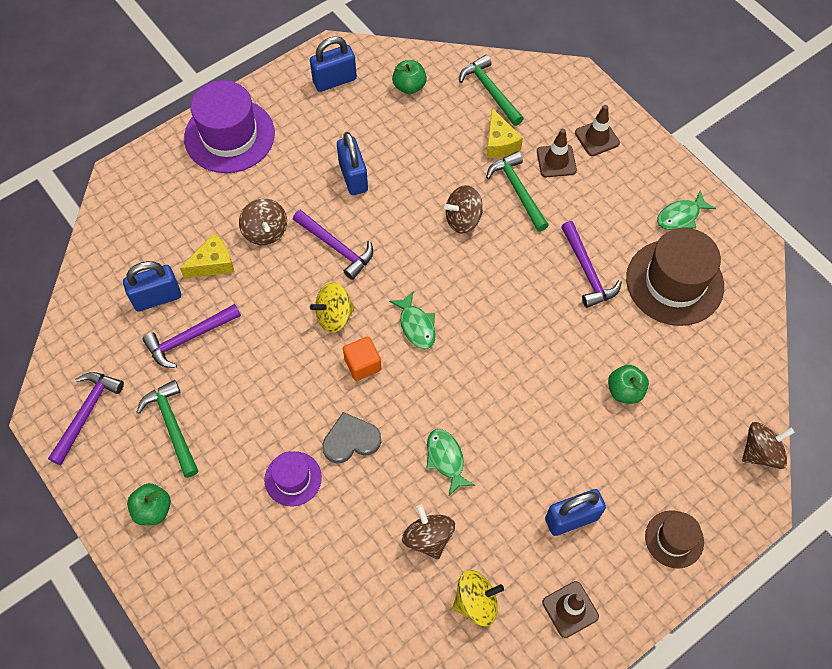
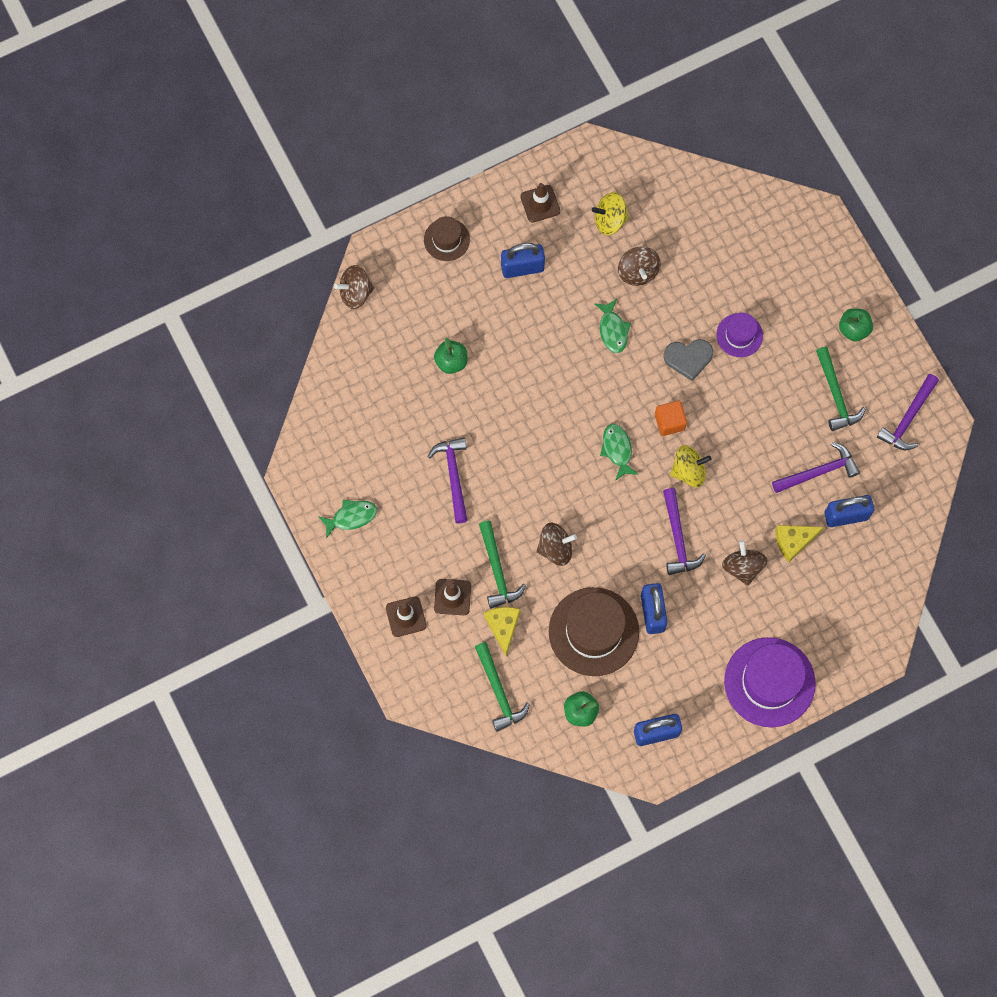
camera: 170 degrees left, 10 degrees up
purple hammer [293,209,373,280] -> purple hammer turned 150 degrees counterclockwise [663,488,706,575]
brown hat [626,228,724,326] -> brown hat moved to [549,587,639,676]

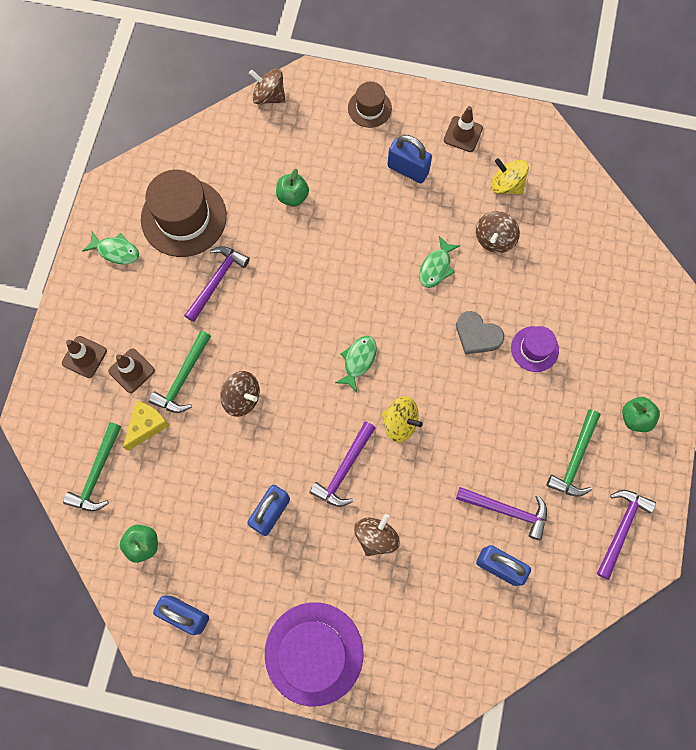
camera: 40 degrees right, 0 degrees up
brown hat [549,587,639,676] -> brown hat moved to [141,170,227,257]
orange cube [655,401,687,436] -> none
yellow cheese [775,525,824,562] -> none
purple hammer [877,374,939,450] -> purple hammer turned 135 degrees clockwise [597,490,656,580]

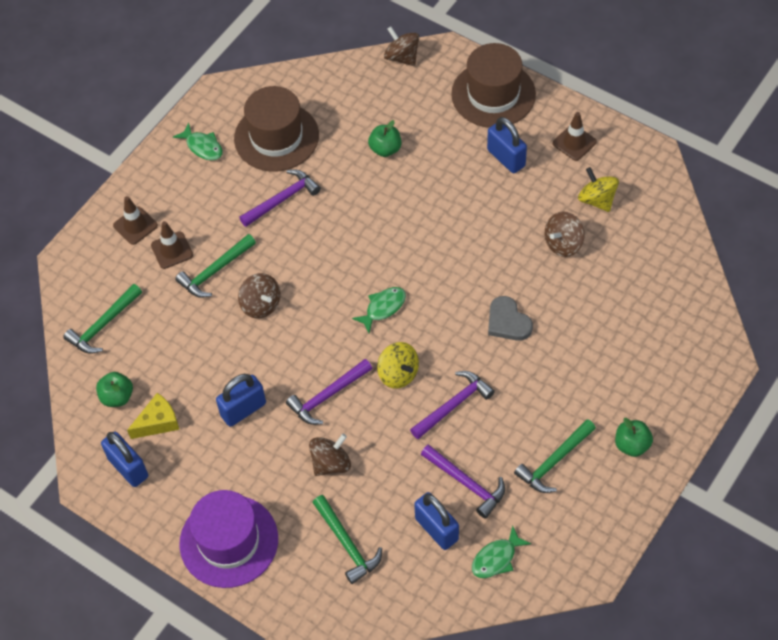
camera: 25 degrees right, 15 degrees down
yellow cheese [123,401,170,451] -> yellow cheese moved to [127,393,179,439]
brown hat [348,82,392,128] -> brown hat [451,43,536,128], size x1.87
green fish [419,236,460,288] -> green fish moved to [472,525,531,578]
purple hat [511,326,559,372] -> none
purple hammer [597,490,656,580] -> purple hammer moved to [410,371,495,439]
none -> green hammer [312,495,382,584]

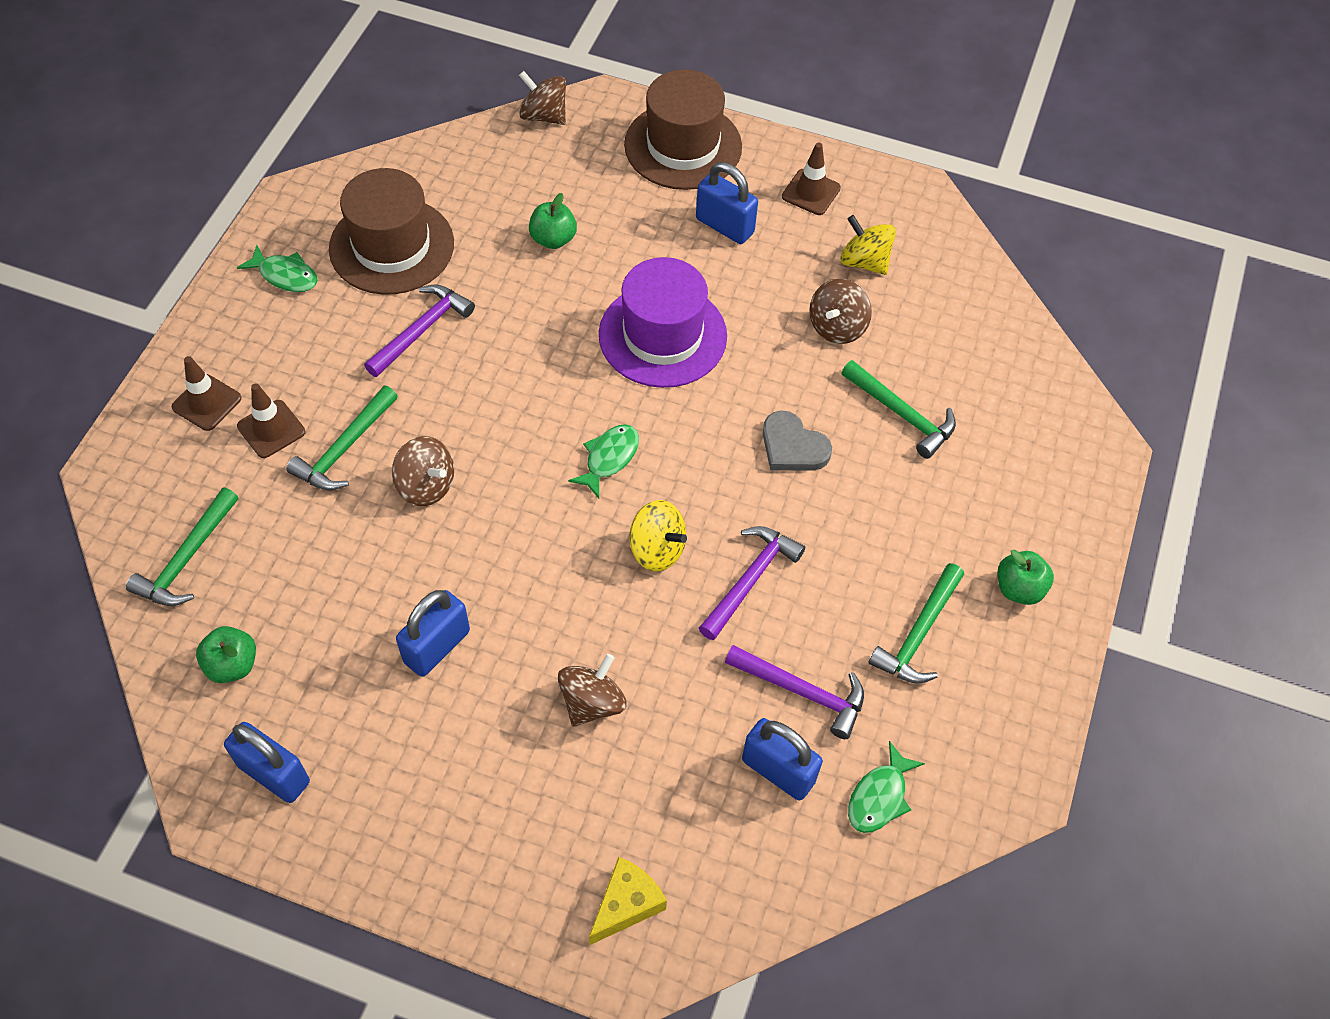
camera: 20 degrees left, 0 degrees up
yellow cheese [127,393,179,439] -> yellow cheese moved to [589,857,667,945]
purple hat [179,490,278,588] -> purple hat moved to [599,257,727,388]
purple hammer [286,359,373,425] -> none
green hammer [312,495,382,584] -> green hammer moved to [841,360,956,459]

